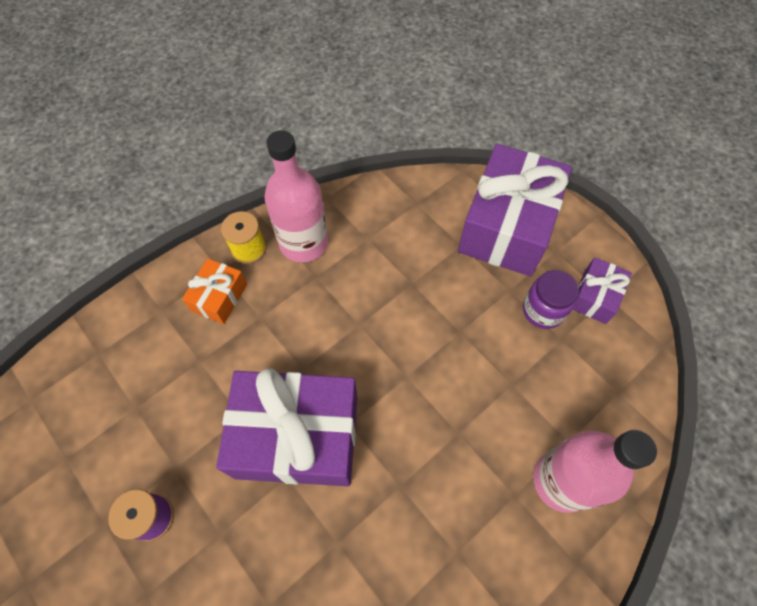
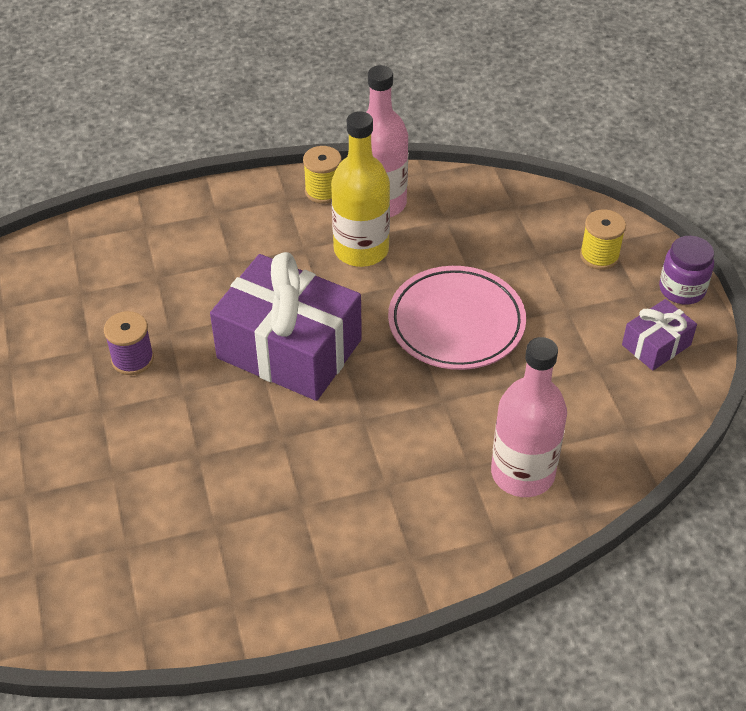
camera: 25 degrees right, 15 degrees down
orange gift [182,258,247,324] -> none
purple gift [458,144,572,277] -> yellow spool [580,209,626,270]
purple jar [523,270,579,329] -> purple jar moved to [659,236,714,305]
none -> yellow bottle [331,111,390,267]
none -> pink plate [388,266,526,370]

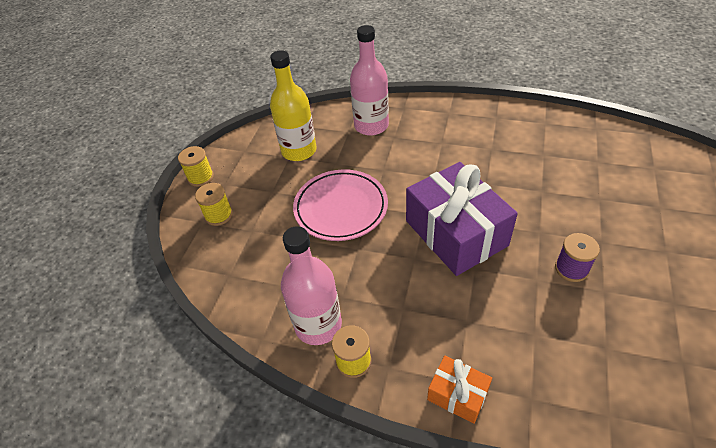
camera: 145 degrees left, 0 degrees up
yellow bottle [331,111,390,267] -> yellow bottle moved to [270,50,317,161]
purple gift [622,299,697,371] -> none
purple jar [659,236,714,305] -> yellow spool [178,146,214,187]
none -> orange gift [427,356,492,424]

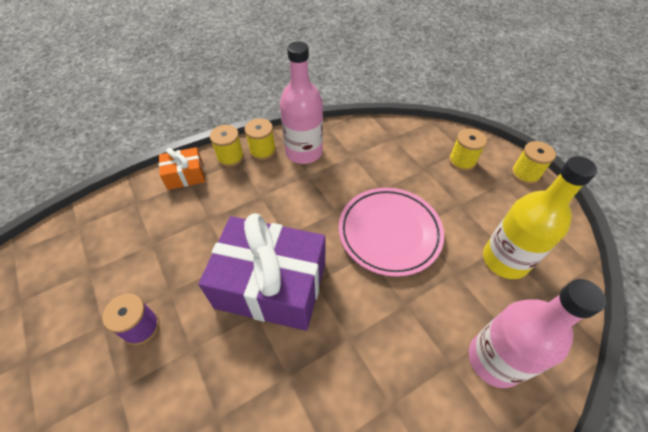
camera: 130 degrees right, 5 degrees up
none -> yellow spool [210,125,244,167]

